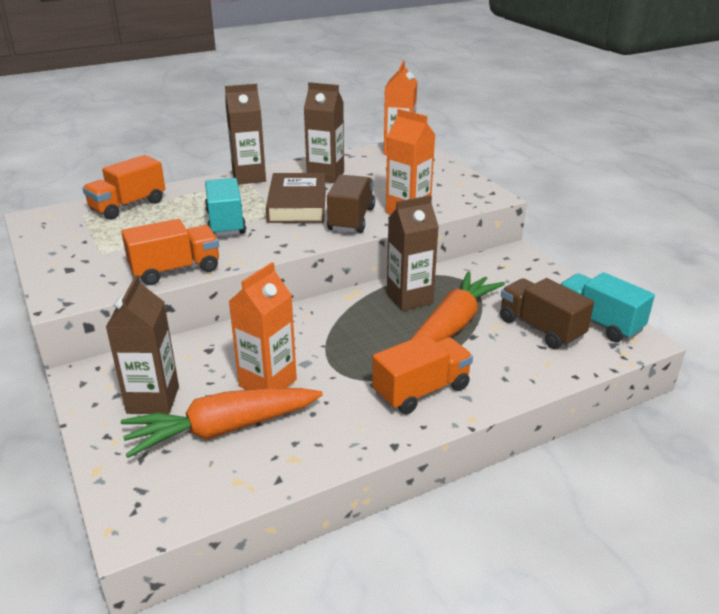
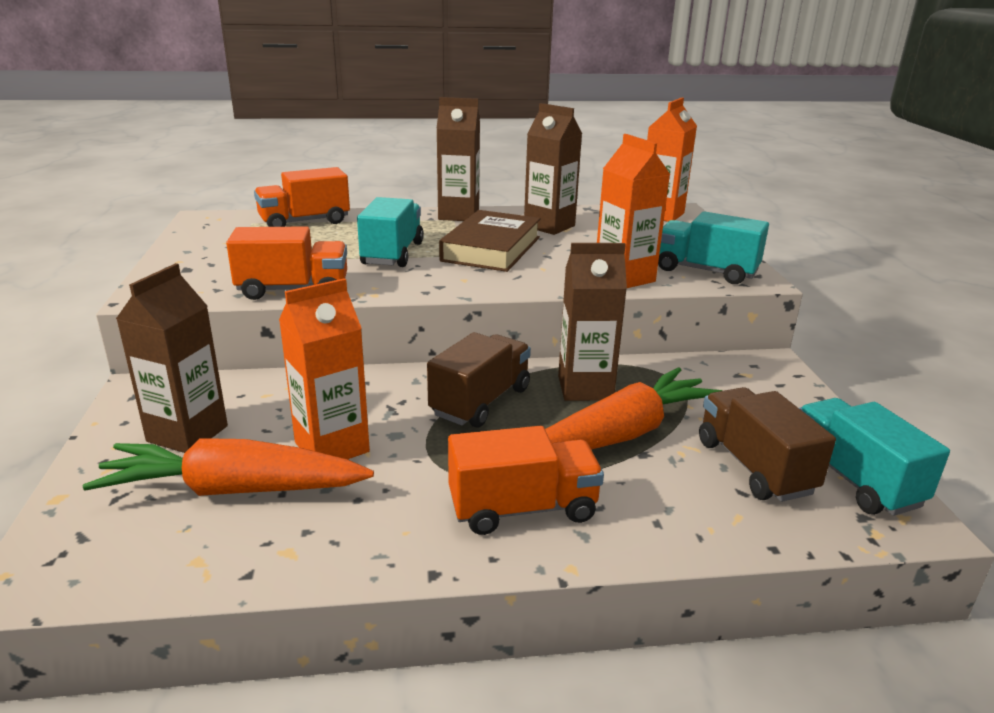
camera: 20 degrees right, 5 degrees down
brown truck [327,175,375,233] -> brown truck moved to [427,332,531,428]
none -> turquoise truck [658,211,769,284]

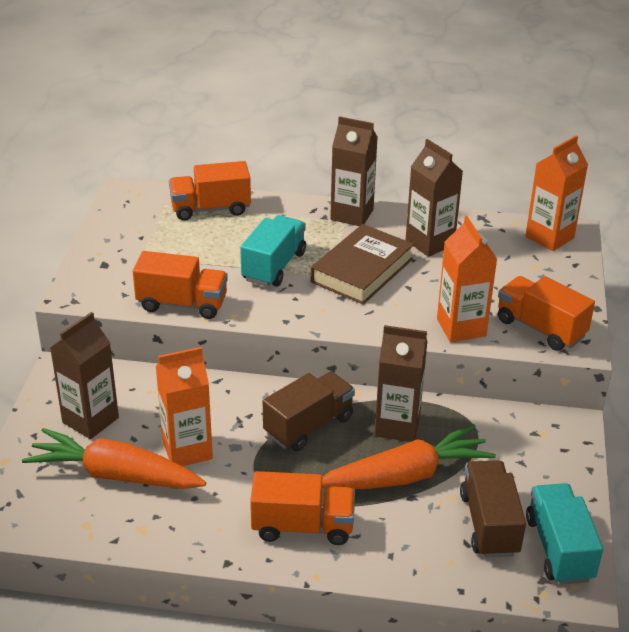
camera: 15 degrees right, 10 degrees up
turquoise truck [658,211,769,284] -> orange truck [498,276,595,351]

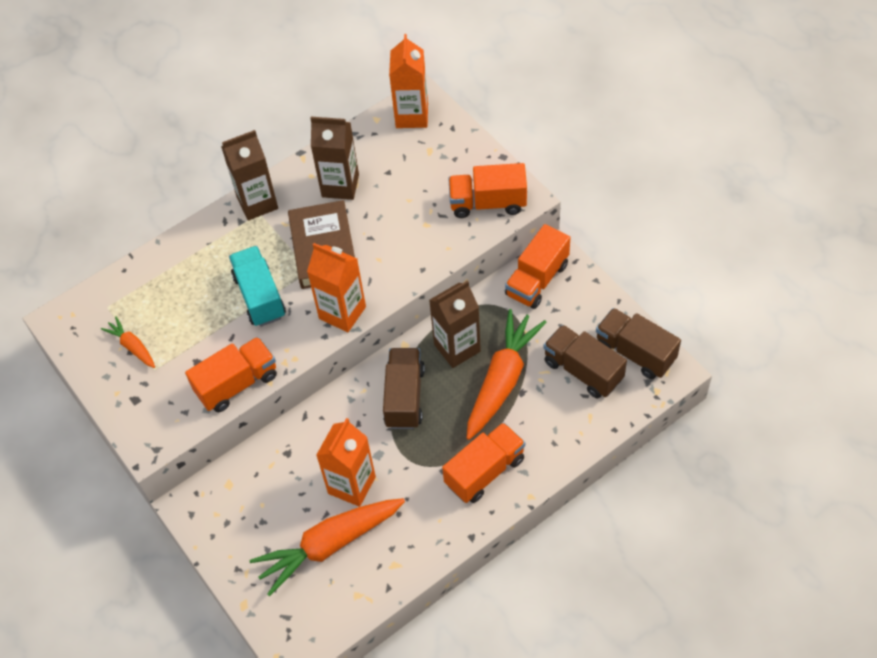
camera: 40 degrees left, 20 degrees up
brown carton [50,312,119,439] -> none
orange truck [169,161,251,221] -> orange truck moved to [505,224,570,309]
orange carton [437,216,497,342] -> orange carton moved to [307,243,366,332]
turquoise truck [526,483,603,585] -> brown truck [596,308,681,379]
none -> orange carrot [101,316,155,368]

